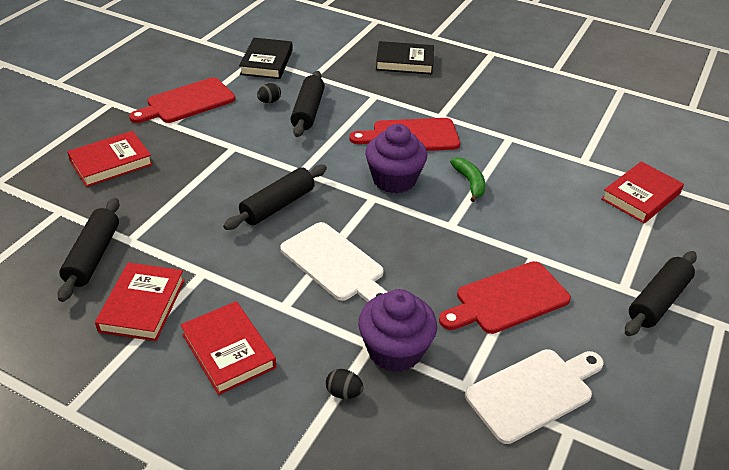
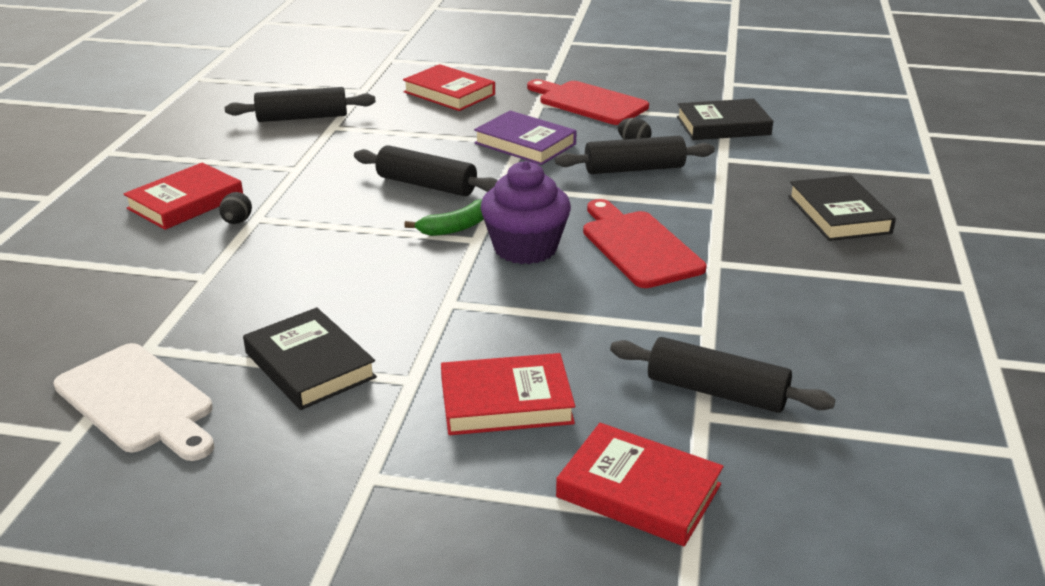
camera: 75 degrees right, 10 degrees down
red book [95,262,185,341] -> red book moved to [441,353,575,435]
white cutting board [280,222,387,302] -> none
black egg [326,369,364,399] -> black egg moved to [219,192,252,224]
purple cupcake [358,289,437,372] -> none
red cutting board [439,261,571,334] -> black book [243,307,377,410]
green banana [450,157,485,202] -> green banana moved to [404,199,484,236]
black rolling pin [625,251,697,336] -> black rolling pin moved to [610,337,836,413]
none -> purple book [474,111,577,165]

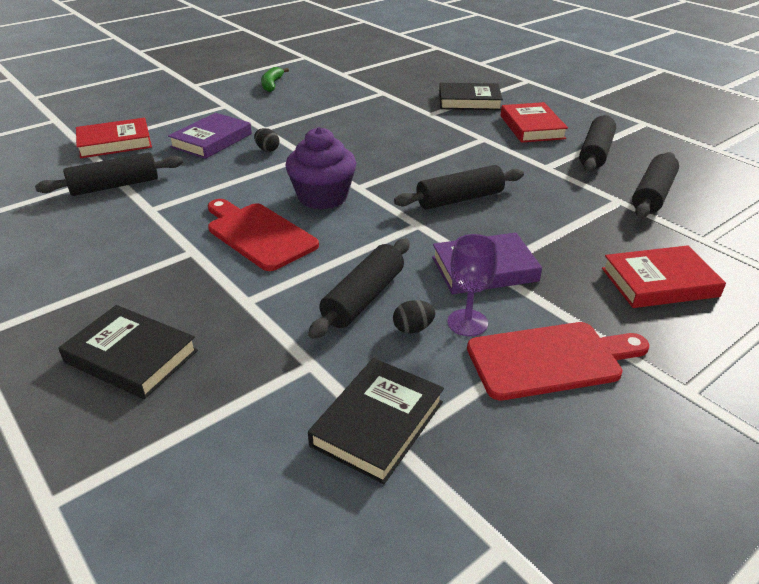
camera: 130 degrees right, 5 degrees up
white cutting board [53,343,214,461] -> none
black egg [219,192,252,224] -> black egg moved to [254,128,279,152]
black book [243,307,377,410] -> black book moved to [439,83,503,110]
green banana [404,199,484,236] -> green banana moved to [261,67,289,92]
red book [441,353,575,435] -> purple book [168,113,252,159]
red cutting board [583,199,706,288] -> red cutting board turned 150 degrees counterclockwise [208,199,319,271]
none -> purple goblet [447,234,498,336]
none -> black rolling pin [579,115,616,172]

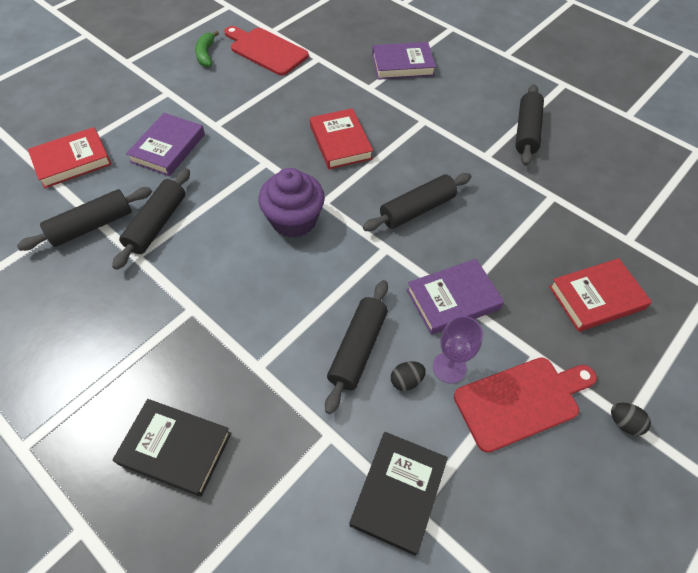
camera: 10 degrees left, 20 degrees up
red cutting board [208,199,319,271] -> red cutting board moved to [224,26,309,76]
black egg [254,128,279,152] -> black egg moved to [611,403,651,436]
black book [439,83,503,110] -> purple book [372,42,436,80]
red book [500,102,568,143] -> red book moved to [310,108,373,169]
black rolling pin [632,152,679,218] -> black rolling pin moved to [112,168,190,270]

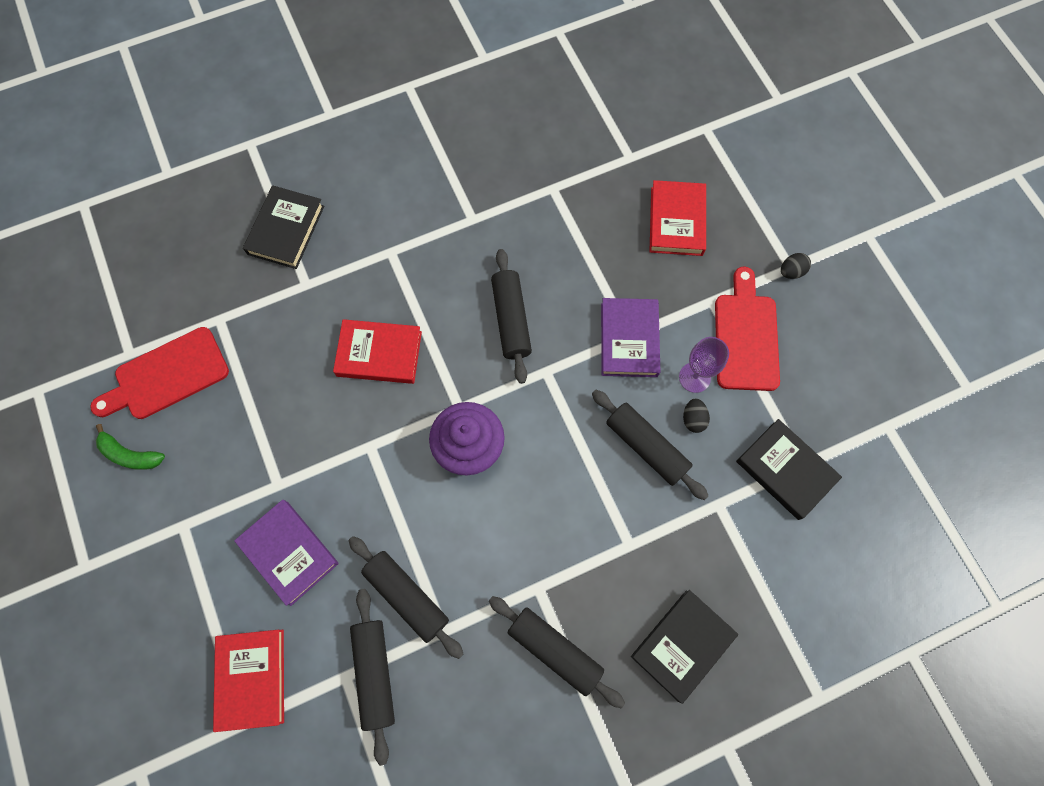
camera: 65 degrees left, 15 degrees up
purple book [372,42,436,80] -> black book [243,185,324,269]
black rolling pin [515,84,544,166] -> black rolling pin moved to [489,596,625,708]

